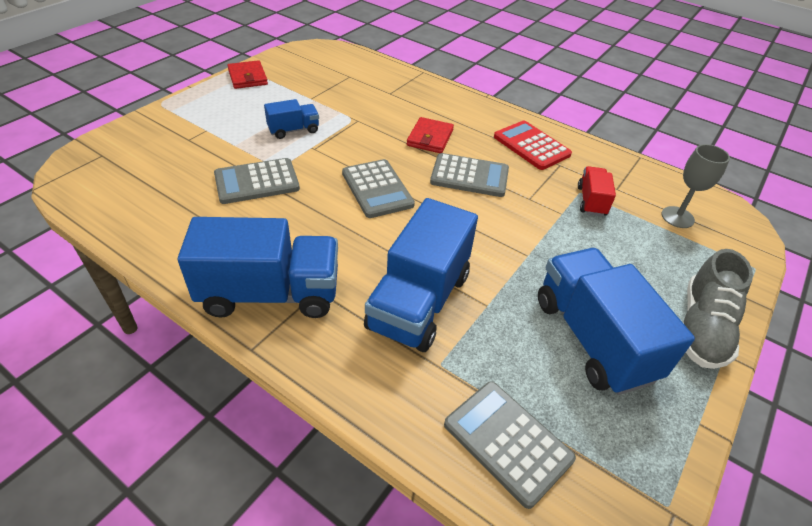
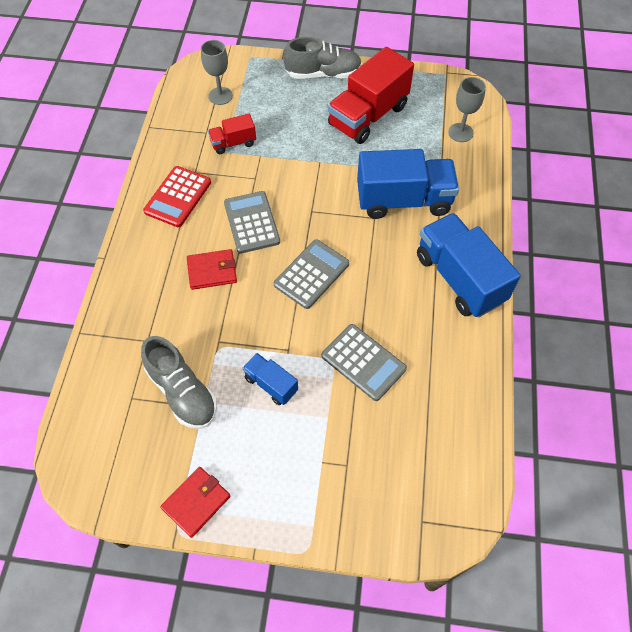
camera: 115 degrees left, 15 degrees up
grey calculator [444,381,576,509] -> grey goblet [448,77,486,142]
blue truck [538,248,695,395] -> red truck [328,47,414,144]
none -> grey shoe [141,336,217,429]

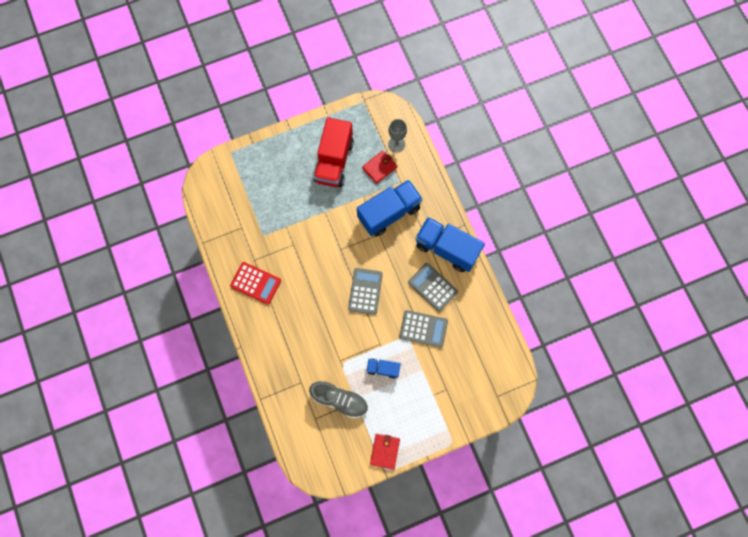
camera: 30 degrees left, 15 degrees up
red calculator [143,166,211,227] -> red calculator turned 60 degrees counterclockwise [230,262,281,305]
red wallet [187,249,237,290] -> red wallet moved to [362,150,397,184]
grey goblet [201,40,233,105] -> none
red truck [208,114,256,154] -> none
grey calculator [224,191,280,254] -> grey calculator moved to [408,263,458,311]
grey shoe [283,37,362,79] -> none

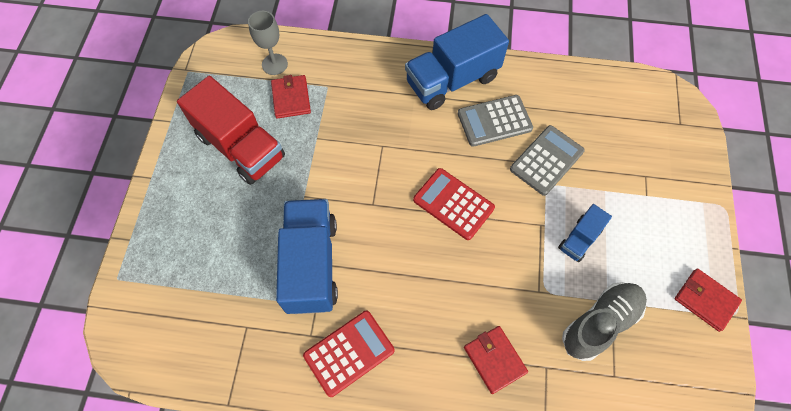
camera: 60 degrees left, 10 degrees down
grey calculator [348,268,383,315] -> red calculator [413,168,495,240]
blue truck [357,180,423,237] -> blue truck moved to [276,199,338,314]
none -> red wallet [464,326,528,394]

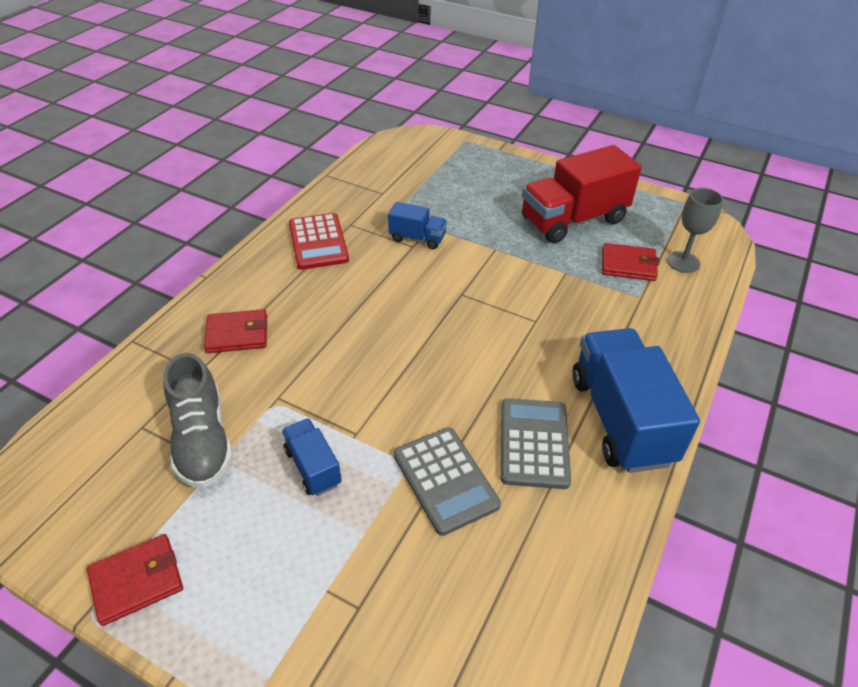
camera: 110 degrees right, 20 degrees down
blue truck [276,199,338,314] -> blue truck [388,202,447,249], size x0.50
red calculator [413,168,495,240] -> none

